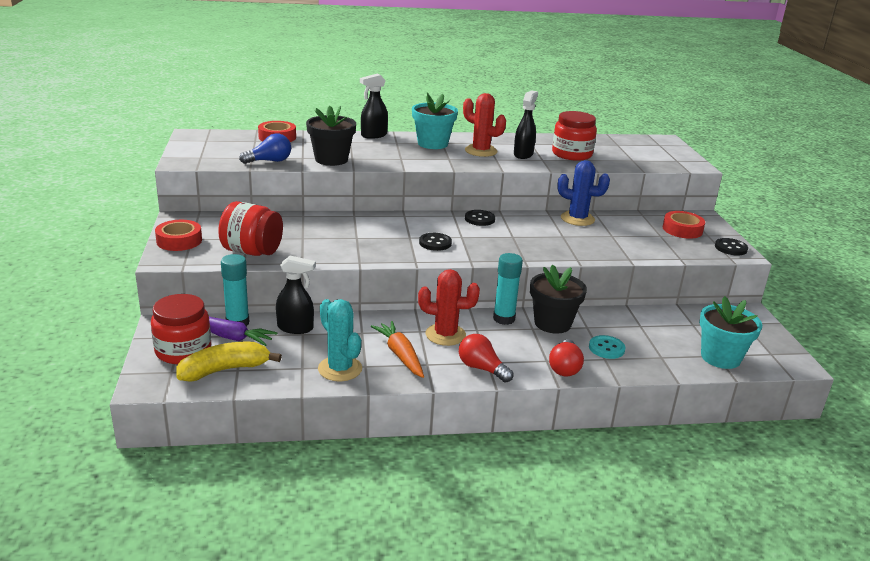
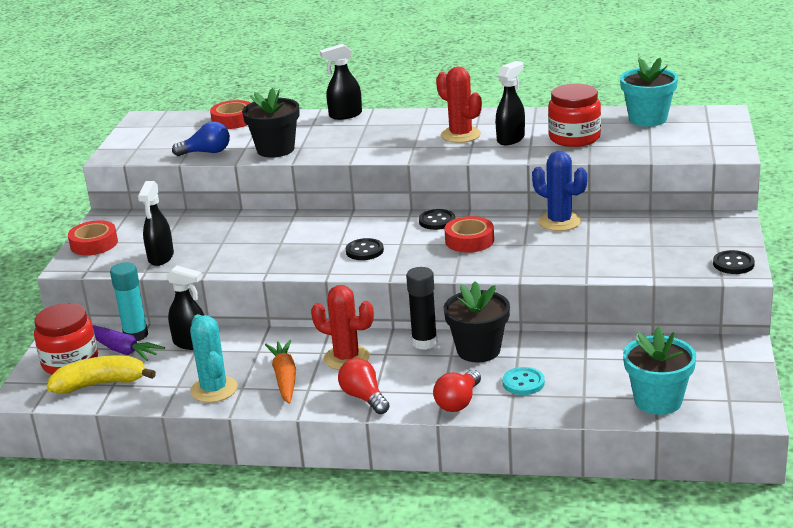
camera: 20 degrees right, 0 degrees up
red jar [218,201,283,256] -> black spray bottle [138,181,174,266]
turquoise flower pot [412,92,458,149] -> turquoise flower pot moved to [620,58,678,127]
turquoise glue stick [493,253,523,325] -> black glue stick [406,267,438,350]
red tape [663,211,705,239] -> red tape moved to [444,216,494,253]

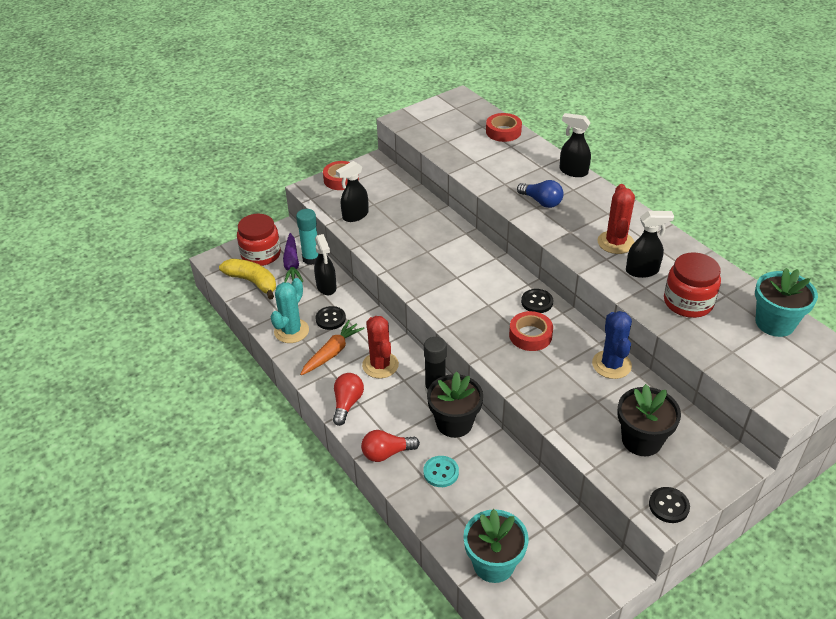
camera: 45 degrees right, 15 degrees up
blue light bulb [172,121,230,156] -> blue light bulb moved to [517,180,564,208]
black flower pot [242,88,299,158] -> black flower pot moved to [617,384,681,456]
black button [346,238,384,260] -> black button moved to [316,306,346,330]

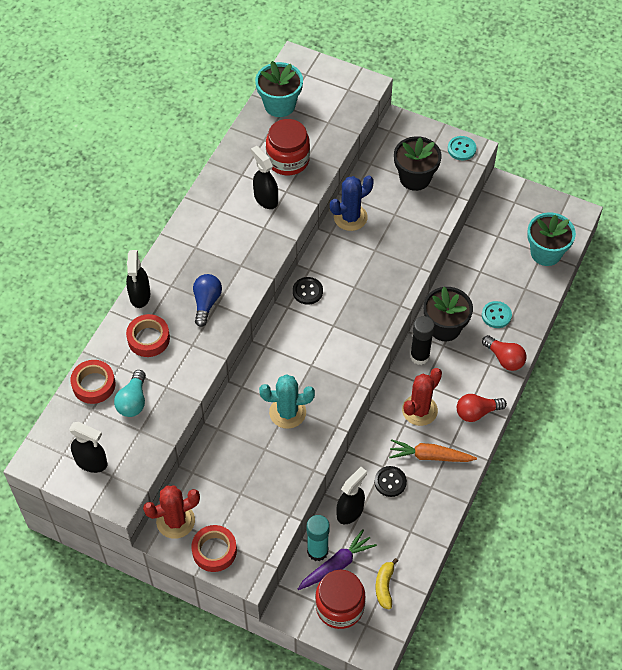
camera: 120 degrees left, 15 degrees up
yellow banana [219,259,276,299] -> yellow banana [376,558,398,609], size x0.61
turquoise cactus [271,278,309,343] -> turquoise cactus moved to [259,374,315,429]
black spray bottle [336,161,369,222] -> black spray bottle moved to [69,422,107,473]
red tape [509,311,553,351] -> red tape moved to [126,314,170,357]
red cactus [597,184,635,254] -> red cactus moved to [143,485,200,539]
black button [649,487,690,523] -> turquoise button [448,136,476,160]
none -> turquoise light bulb [114,370,146,417]

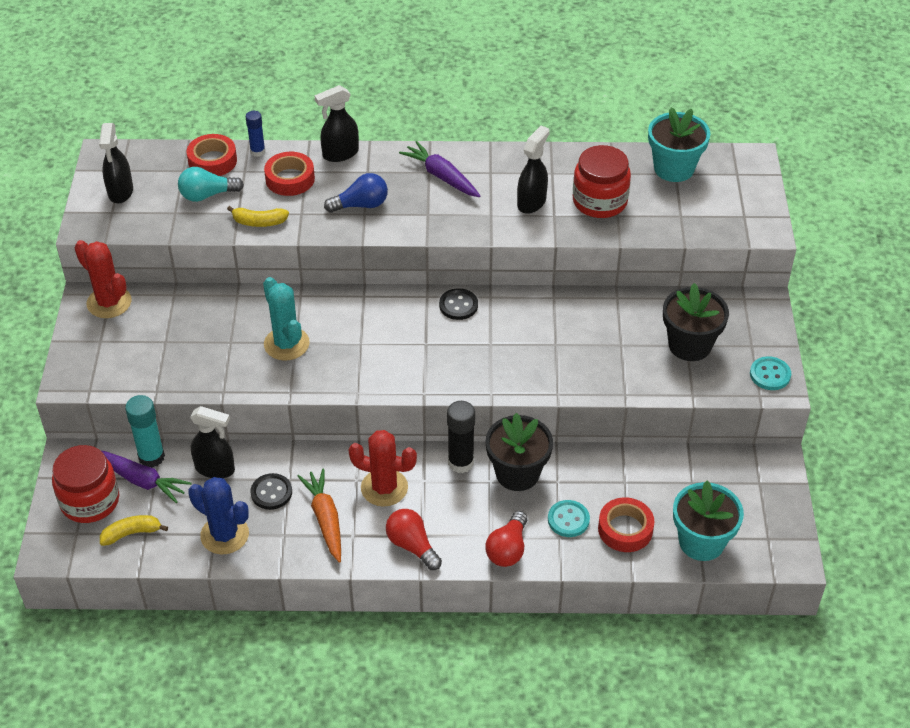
camera: 65 degrees right, 10 degrees down
red tape [191,525,237,572] -> red tape moved to [598,497,655,552]
blue cactus [330,176,374,231] -> blue cactus moved to [188,477,249,554]
none -> yellow banana [227,206,289,227]
none -> blue glue stick [246,111,265,157]
none -> purple carrot [399,141,480,197]

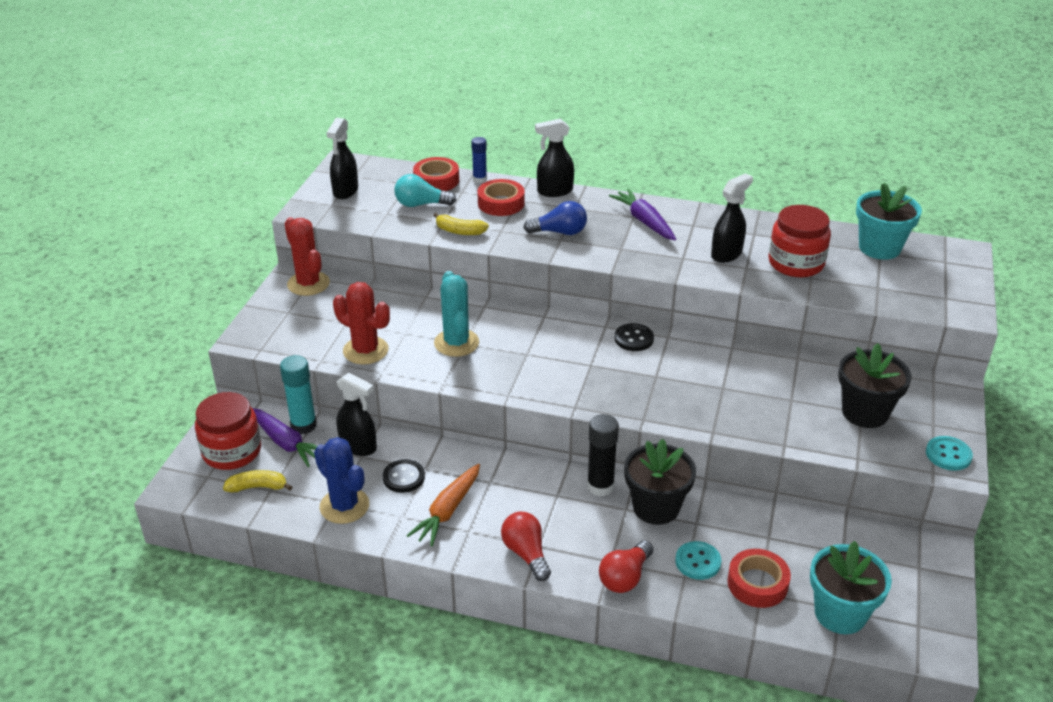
camera: 15 degrees right, 10 degrees down
orange carrot [298,468,341,563] -> orange carrot turned 150 degrees counterclockwise [407,464,480,546]
red cactus [349,430,417,507] -> red cactus moved to [333,282,390,365]

